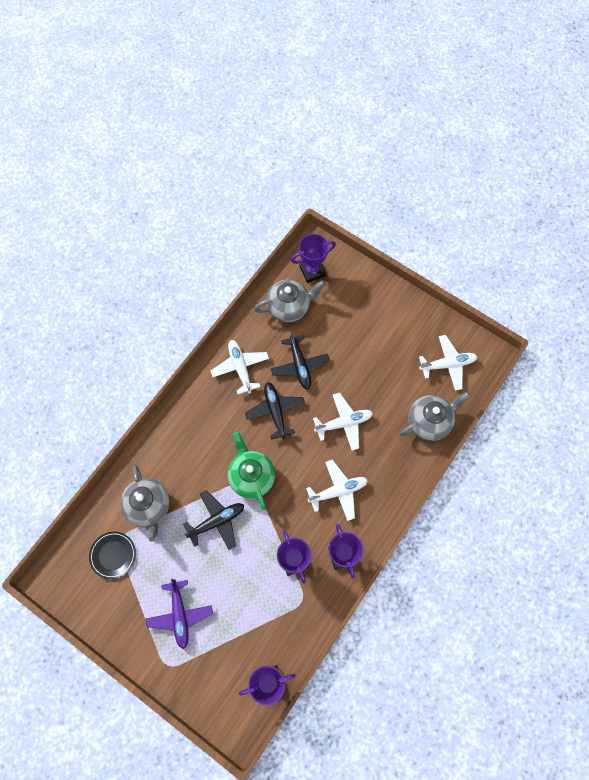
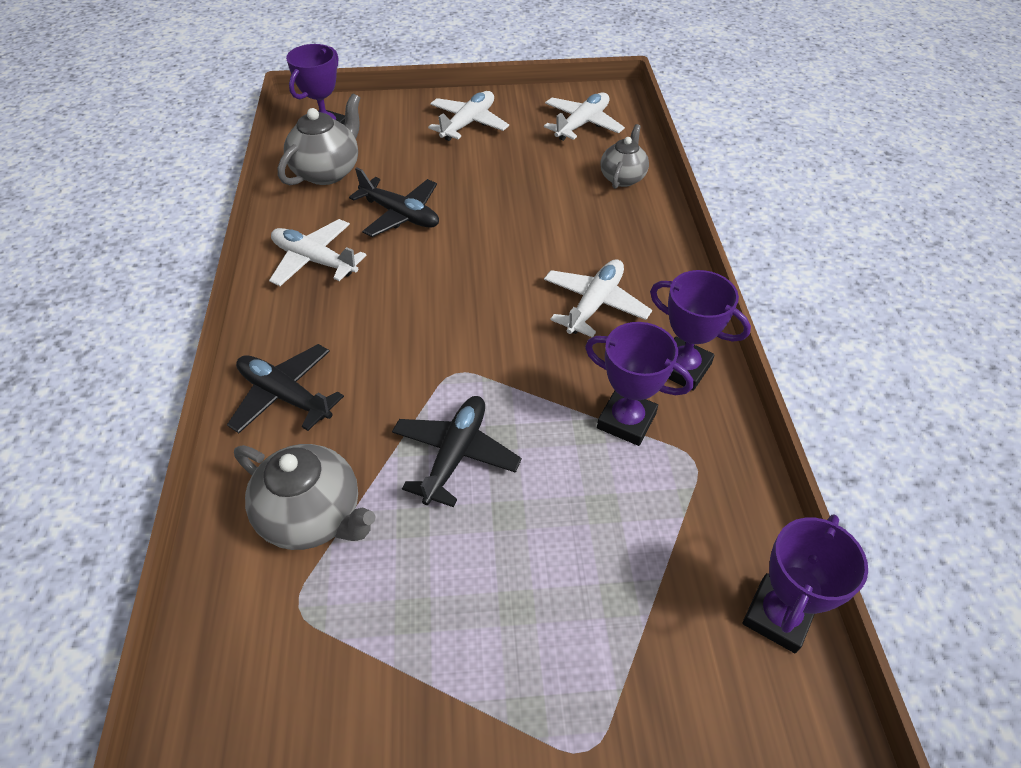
camera: 40 degrees left, 20 degrees down
black plate [89,532,136,579] -> none
purple plane [146,579,213,649] -> none
green teapot [228,432,275,510] -> none
black plane [245,382,305,440] -> black plane moved to [227,344,344,433]
white plane [313,393,373,451] -> white plane moved to [428,91,509,141]
grey teapot [400,392,470,441] -> grey teapot [600,124,649,189], size x0.66

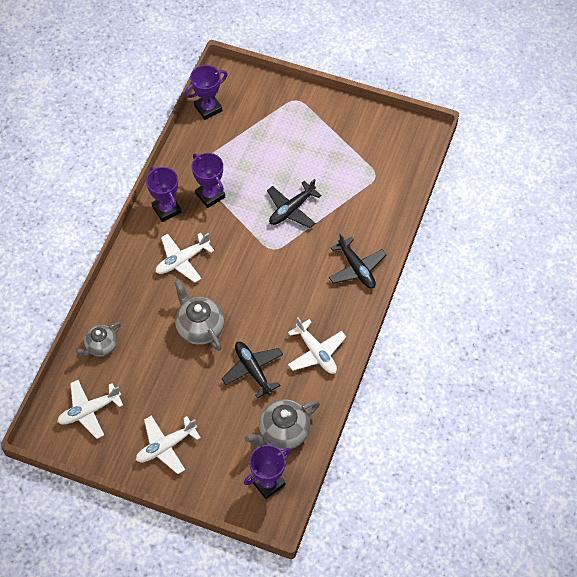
camera: 155 degrees left, 10 degrees up
grey teapot [234,444,375,550] -> grey teapot moved to [174,279,224,351]

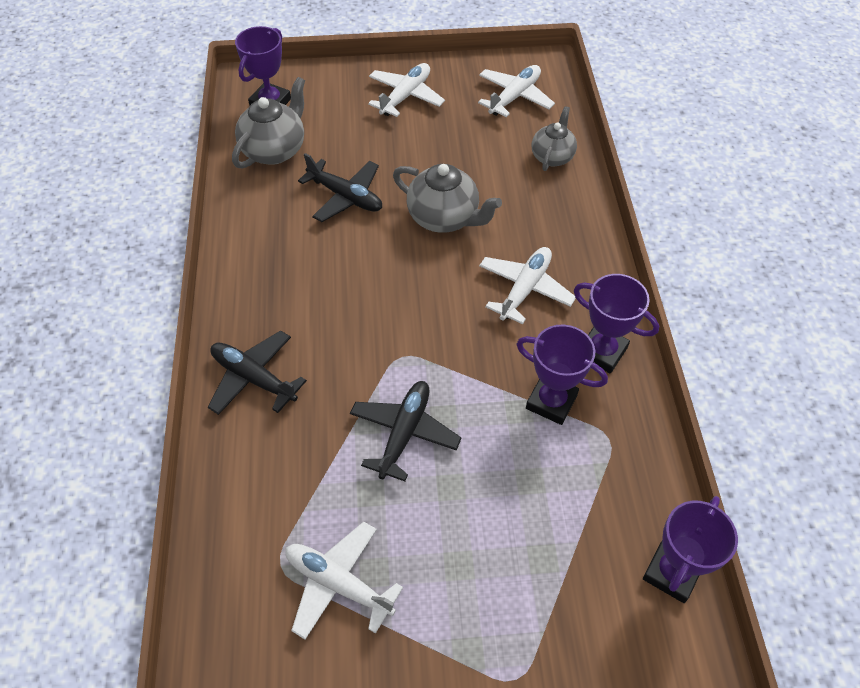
camera: 155 degrees right, 5 degrees down
white plane [288,317,346,374] -> white plane moved to [286,522,403,640]

